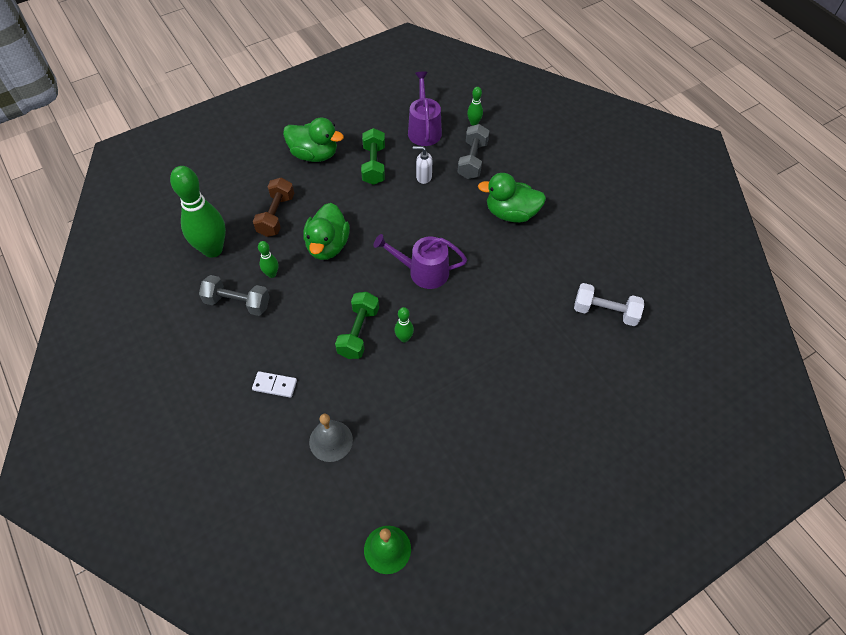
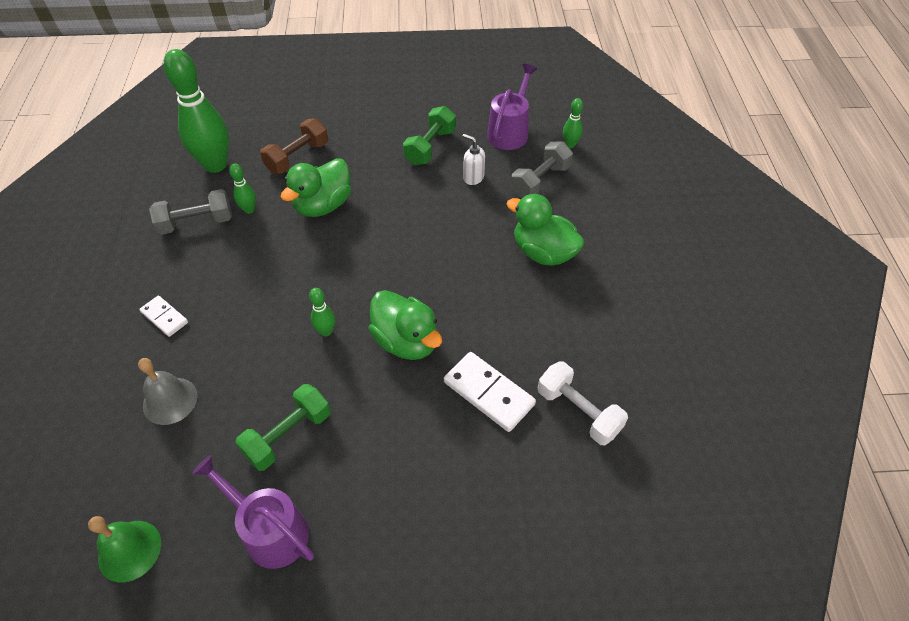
camera: 30 degrees right, 5 degrees down
grey dumbbell [199,275,270,316] -> grey dumbbell turned 60 degrees counterclockwise [149,189,232,235]
green duck [283,117,344,162] -> green duck moved to [369,290,442,360]
green dumbbell [335,292,379,359] -> green dumbbell moved to [235,384,331,471]
purple watering can [374,234,467,289] -> purple watering can moved to [192,455,314,569]
none -> white domino [444,352,536,432]

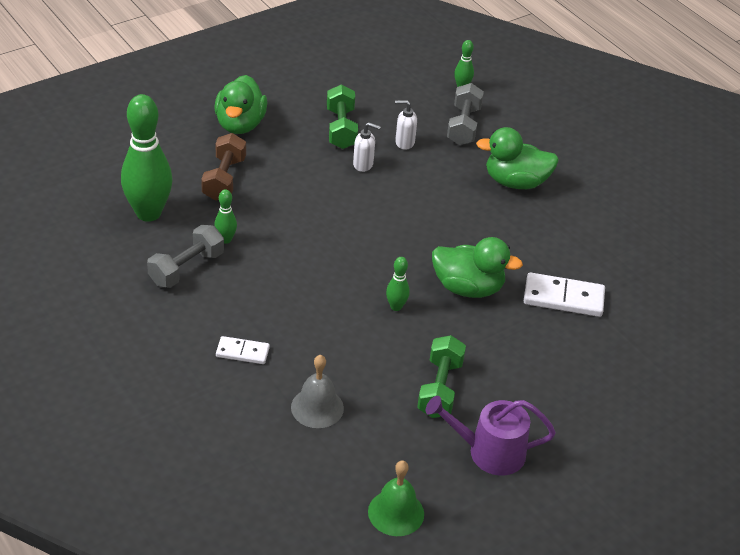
camera: 35 degrees left, 10 degrees down
green duck [281,158,351,217] -> green duck moved to [214,75,267,134]
purple watering can [487,64,537,150] -> none
white dumbbell [538,361,628,445] -> none
none -> white soap dispenser [353,122,381,172]

